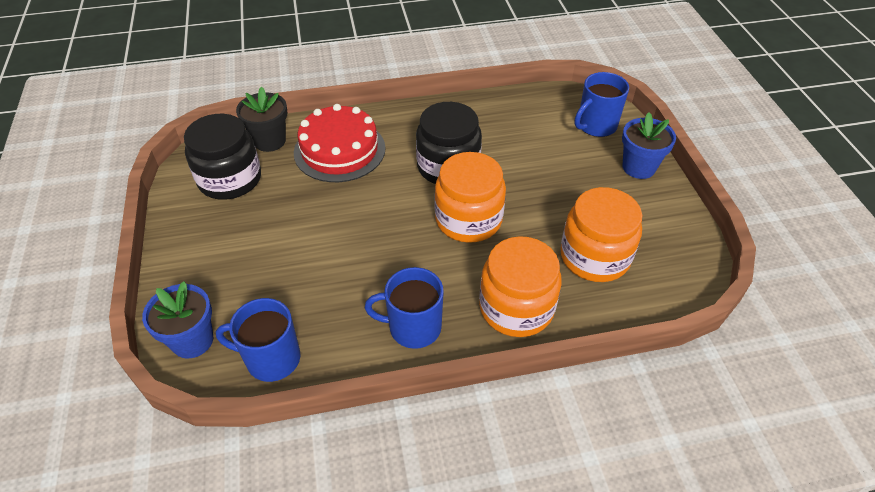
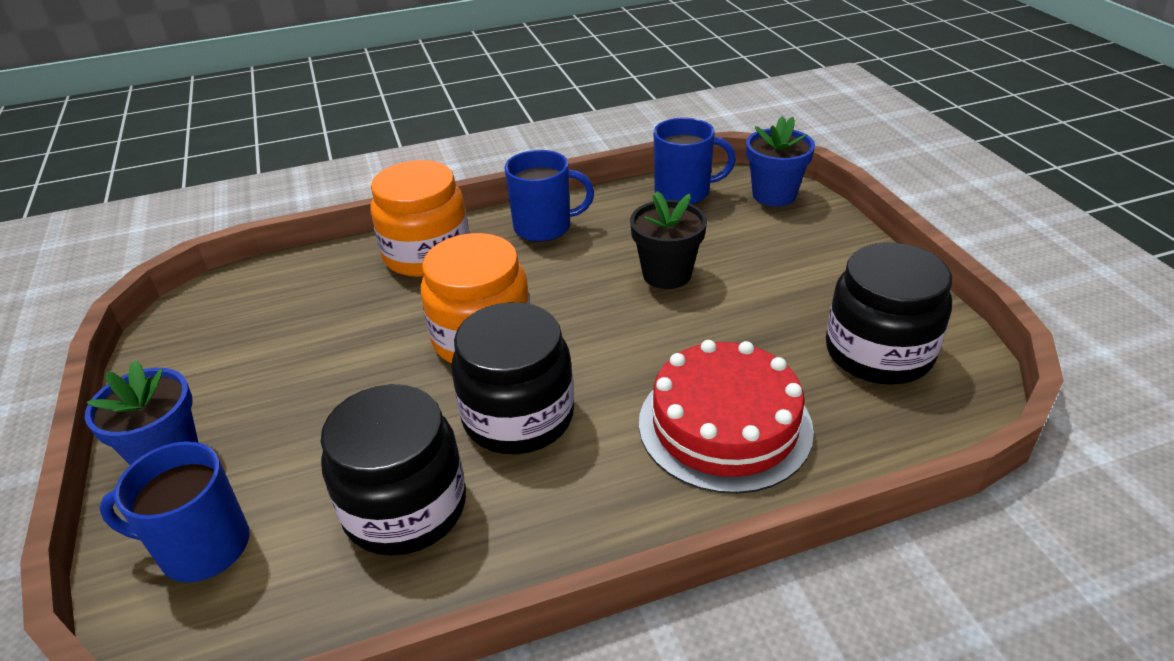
camera: 175 degrees right, 10 degrees down
black flower pot [236,87,287,152] -> black flower pot moved to [630,191,707,289]
orange jar [560,187,642,282] -> none
blue mug [575,72,629,137] -> blue mug turned 135 degrees counterclockwise [99,441,250,582]
none -> black jar [321,384,466,556]

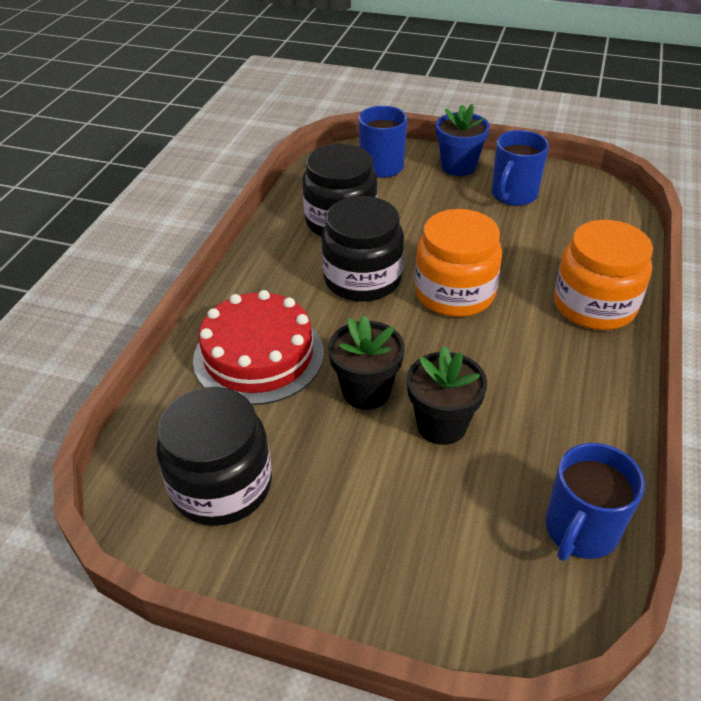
camera: 125 degrees right, 5 degrees up
blue mug [505,150,594,242] -> blue mug moved to [491,130,549,206]
blue flower pot [746,116,815,206] -> none
none -> black flower pot [328,315,405,410]

